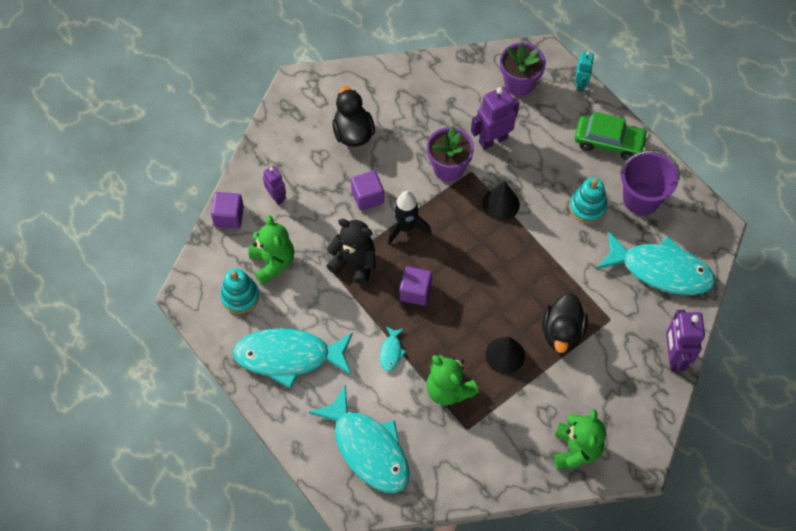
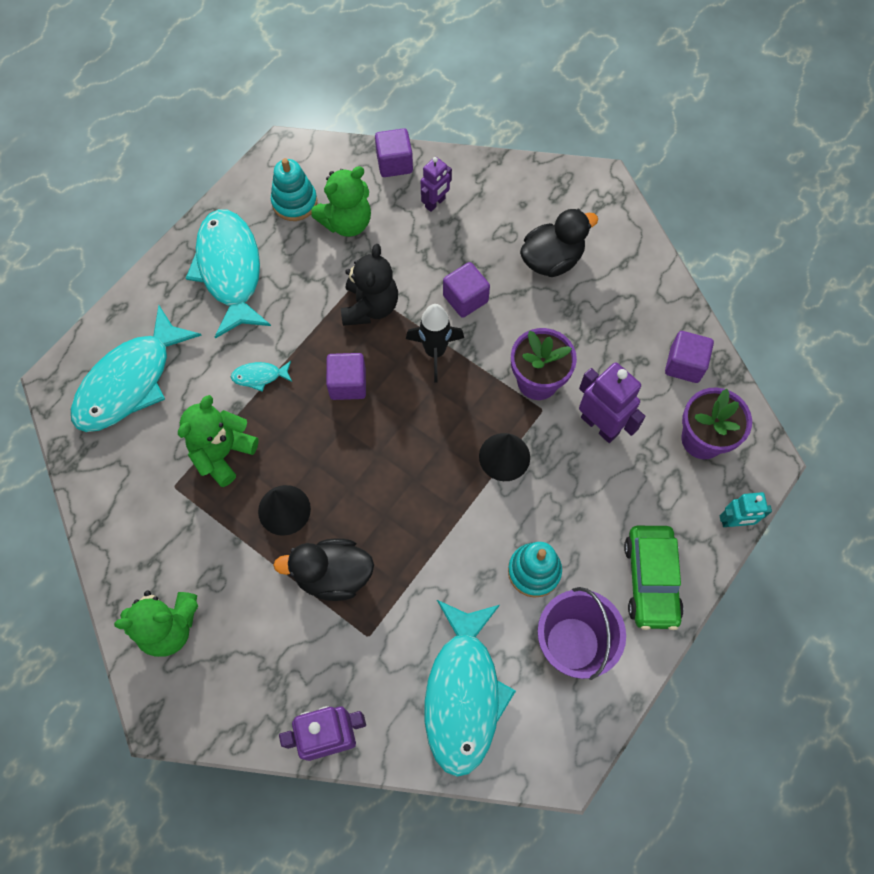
camera: 75 degrees right, 5 degrees up
none -> purple cube [665,331,714,383]

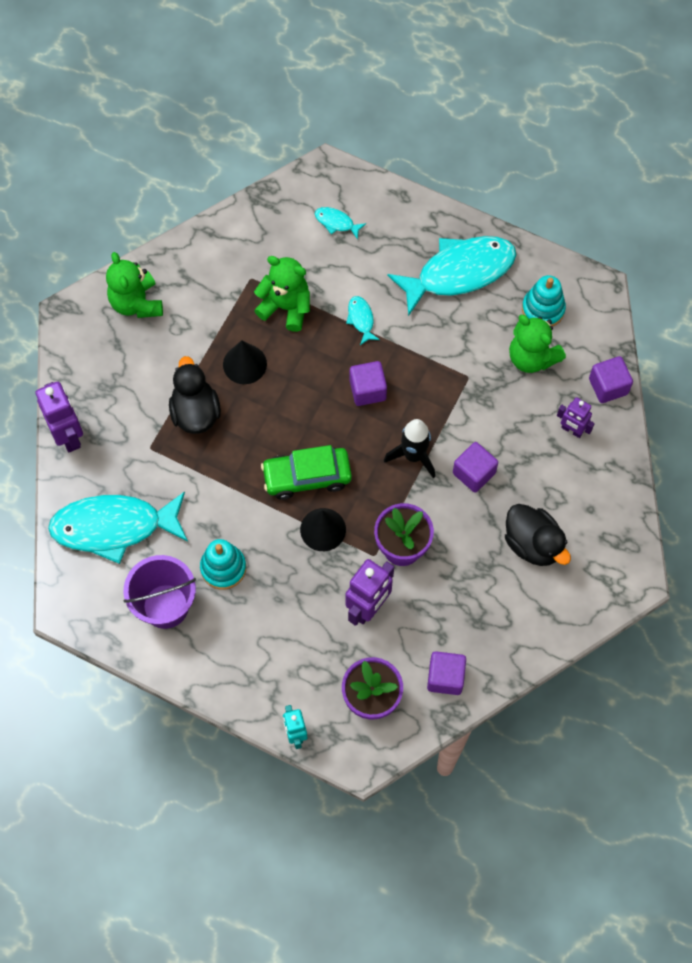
camera: 80 degrees right, 0 degrees up
turquoise fish [71,305,202,432] -> turquoise fish [315,207,366,240], size x0.41
black teddy bear [341,244,398,326] -> none
green car [624,526,684,630] -> green car moved to [261,445,352,500]

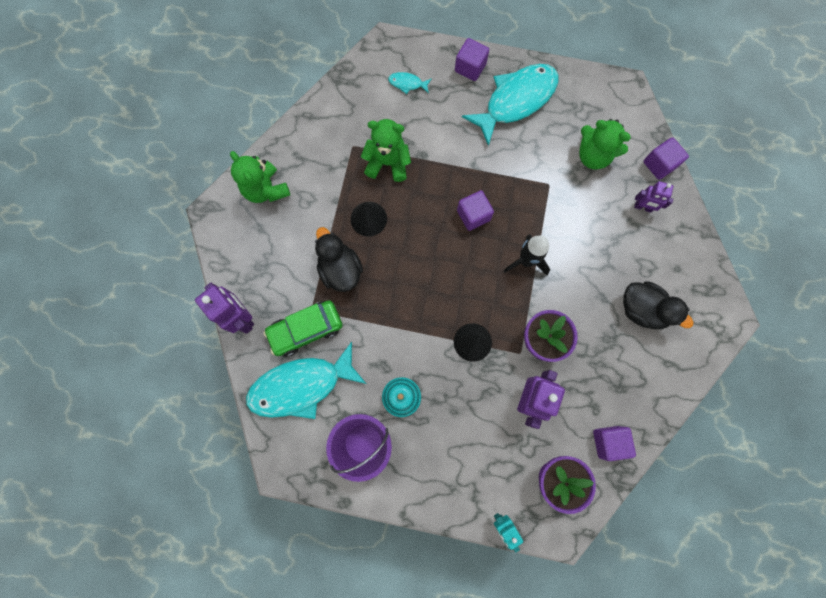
camera: 15 degrees left, 10 degrees up
green car [261,445,352,500] -> green car moved to [263,300,343,357]
turquoise fish [346,296,380,345] -> none
purple cube [453,442,498,492] -> purple cube moved to [455,38,489,81]
turquoise stacking toy [522,275,566,327] -> none

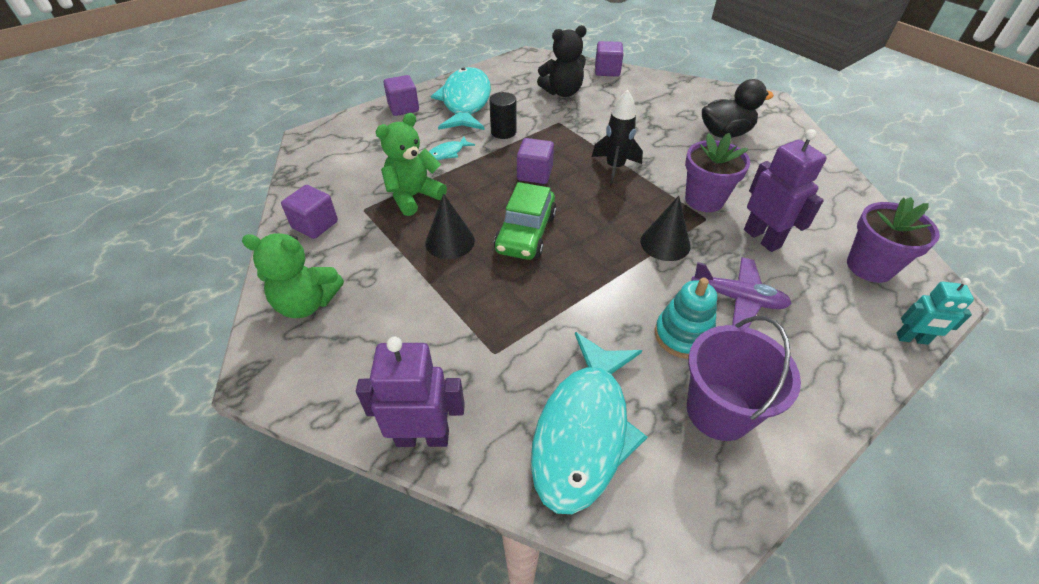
camera: 50 degrees left, 30 degrees down
green car [263,300,343,357] -> green car moved to [494,182,557,260]
black duck [315,227,363,292] -> none
turquoise fish [388,72,432,94] -> turquoise fish moved to [429,137,475,160]
green teddy bear [579,119,631,170] -> black teddy bear [537,25,587,97]
purple cube [593,426,636,461] -> purple cube moved to [281,185,338,239]
purple robot [634,181,674,213] -> none
none -> black cylinder [489,92,517,139]
none -> purple plane [691,257,792,328]

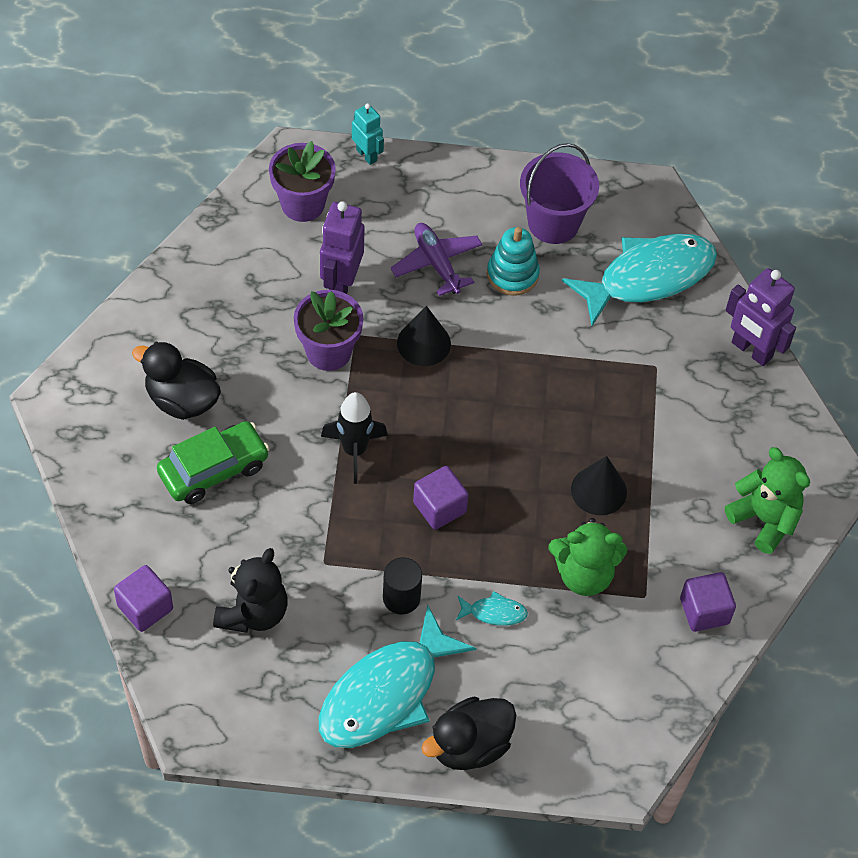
camera: 140 degrees left, 10 degrees up
purple cube [384,75,419,116] -> black duck [421,697,516,770]
green car [494,182,557,260] -> green car moved to [157,421,270,504]
black teddy bear [537,25,587,97] -> black teddy bear turned 90 degrees clockwise [213,548,288,633]

